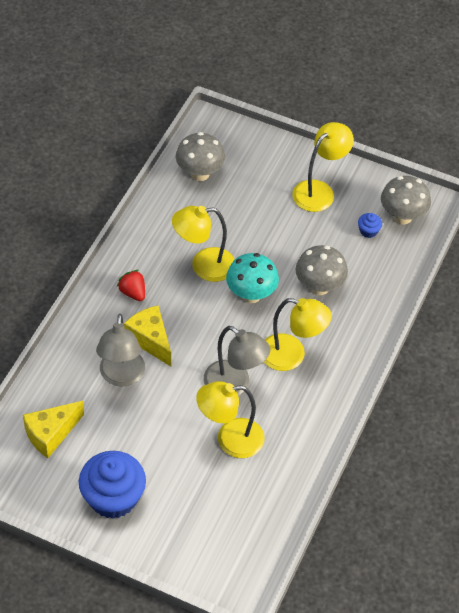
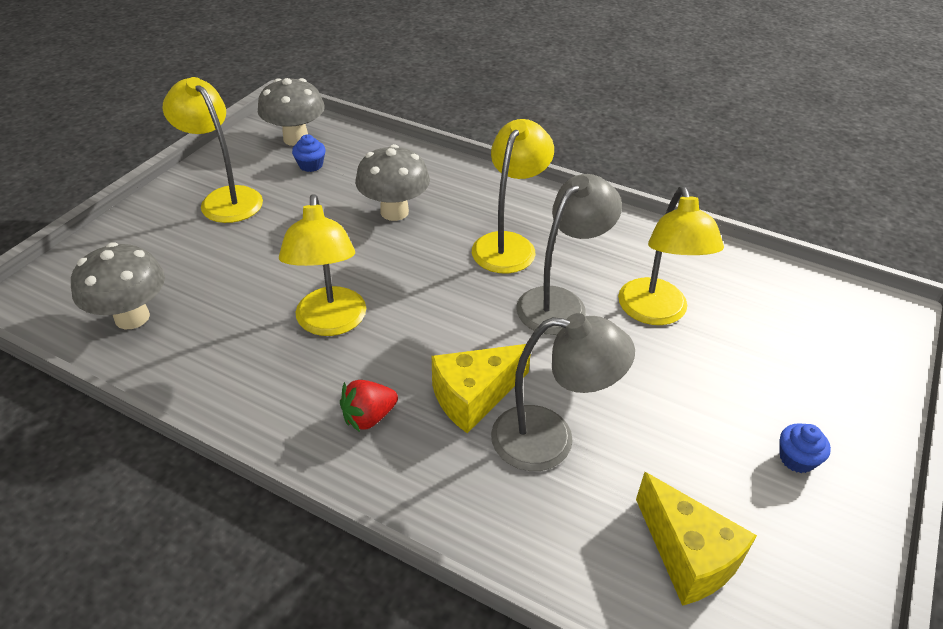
camera: 85 degrees left, 10 degrees down
blue cupcake [79,451,146,519] -> blue cupcake [780,423,831,473], size x0.42
turquoise mushroom [226,253,279,303] -> none

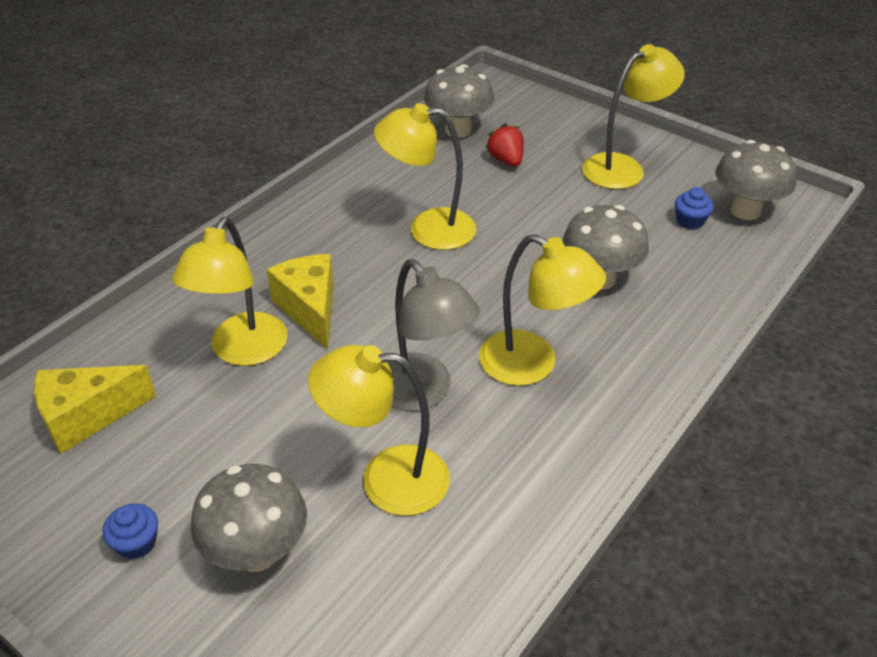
camera: 100 degrees right, 0 degrees up
red strawberry [340,380,398,432] -> red strawberry moved to [485,123,524,167]
grey lamp [491,313,635,471] -> yellow lamp [172,217,287,366]
none -> grey mushroom [191,464,307,572]

